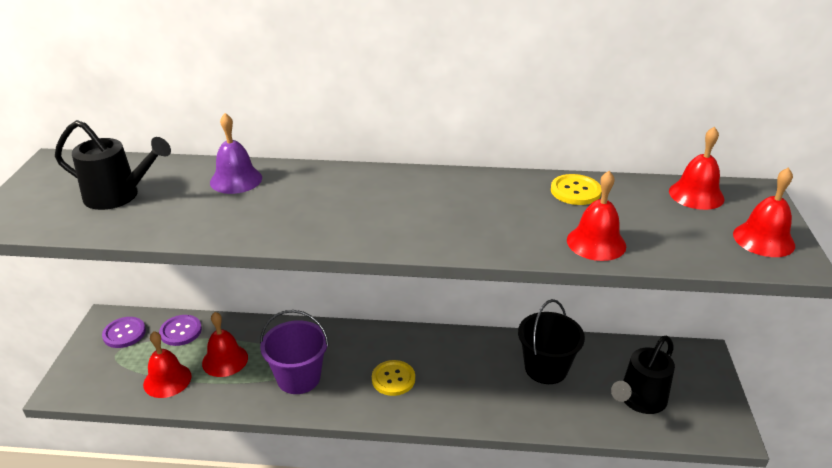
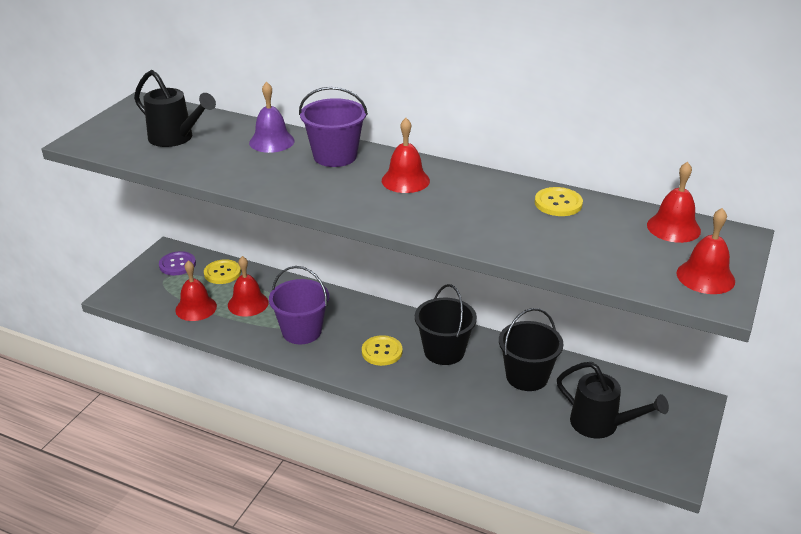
camera: 20 degrees right, 0 degrees up
purple button [159,315,202,346] -> yellow button [204,259,241,284]
red bell [567,171,626,261] -> red bell moved to [382,118,430,193]
black watering can [611,336,675,414] -> black watering can turned 120 degrees counterclockwise [557,362,669,439]
none -> purple bucket [299,87,368,167]
none -> black bucket [415,284,477,365]

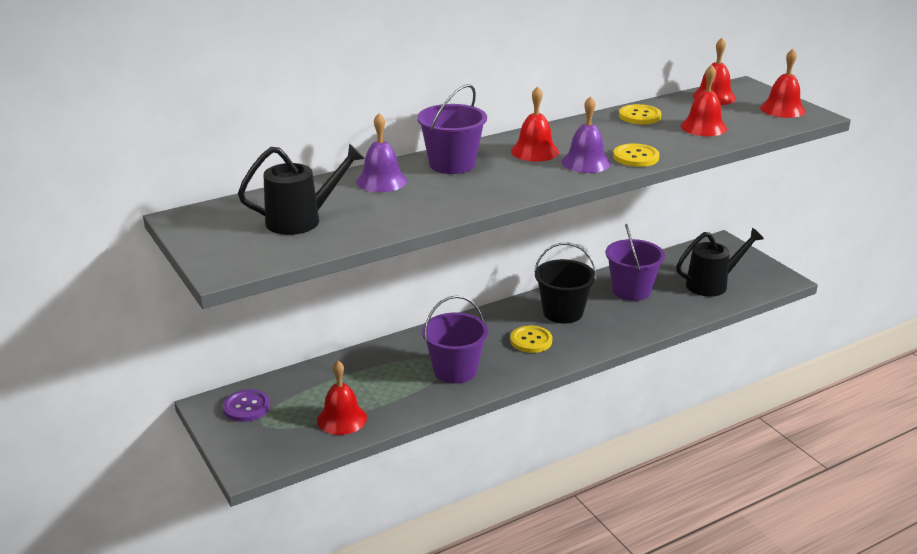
camera: 55 degrees left, 5 degrees down
yellow button [204,259,241,284] -> yellow button moved to [613,144,660,167]
red bell [228,256,269,317] -> red bell moved to [681,65,727,136]
black bucket [499,308,563,391] -> purple bucket [606,224,665,301]
none -> purple bell [562,96,611,173]

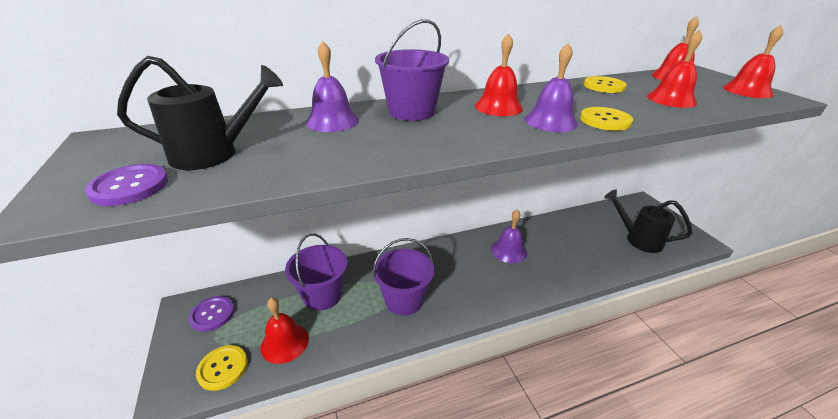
camera: 10 degrees right, 5 degrees up
yellow button [510,325,552,353] -> yellow button moved to [196,345,248,391]
black bucket [534,243,597,323] -> purple bell [491,210,527,263]
purple bucket [606,224,665,301] -> purple bucket moved to [285,233,348,311]
black watering can [676,228,764,297] -> black watering can turned 135 degrees counterclockwise [604,189,692,253]
none -> purple button [85,164,168,206]

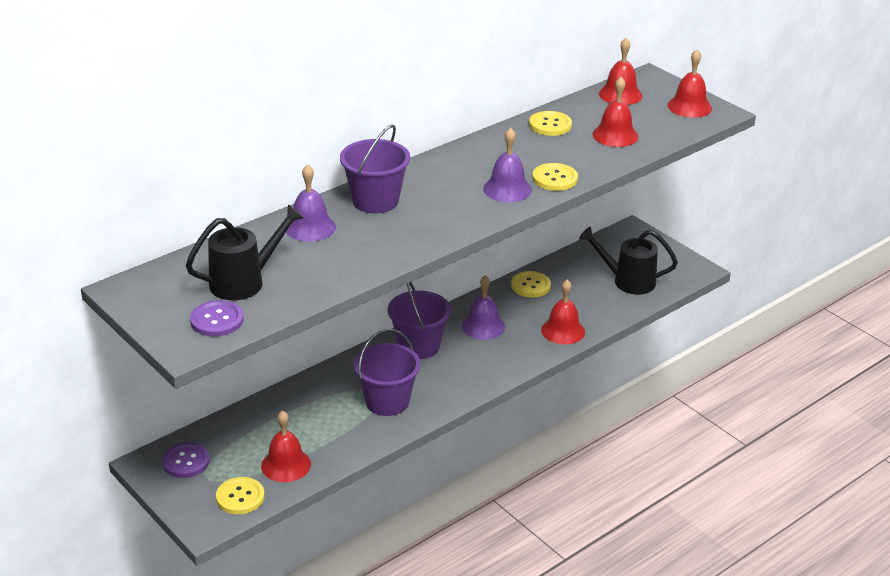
camera: 20 degrees left, 0 degrees up
purple bucket [285,233,348,311] -> purple bucket moved to [388,282,451,359]
red bell [475,33,523,116] -> red bell moved to [541,280,585,344]
none -> yellow button [511,271,551,298]

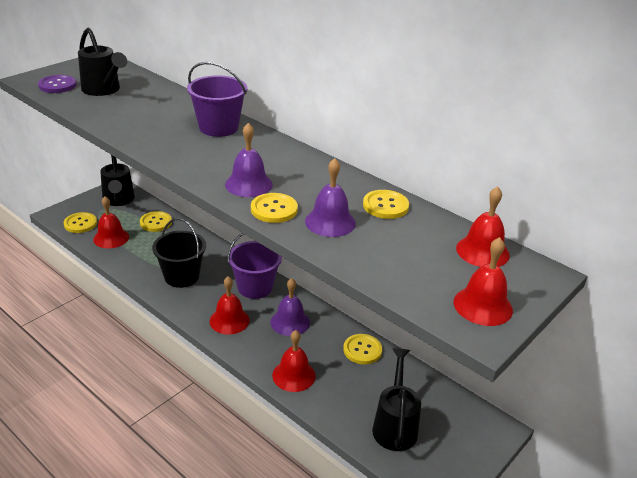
camera: 80 degrees right, 0 degrees up
purple button [162,442,210,478] -> black watering can [100,155,135,206]
purple bell [286,164,336,242] -> purple bell moved to [305,158,356,237]
purple bucket [354,329,420,416] -> black bucket [152,218,206,288]
red bell [592,77,638,147] -> red bell moved to [210,276,250,335]
none -> yellow button [140,211,172,232]

